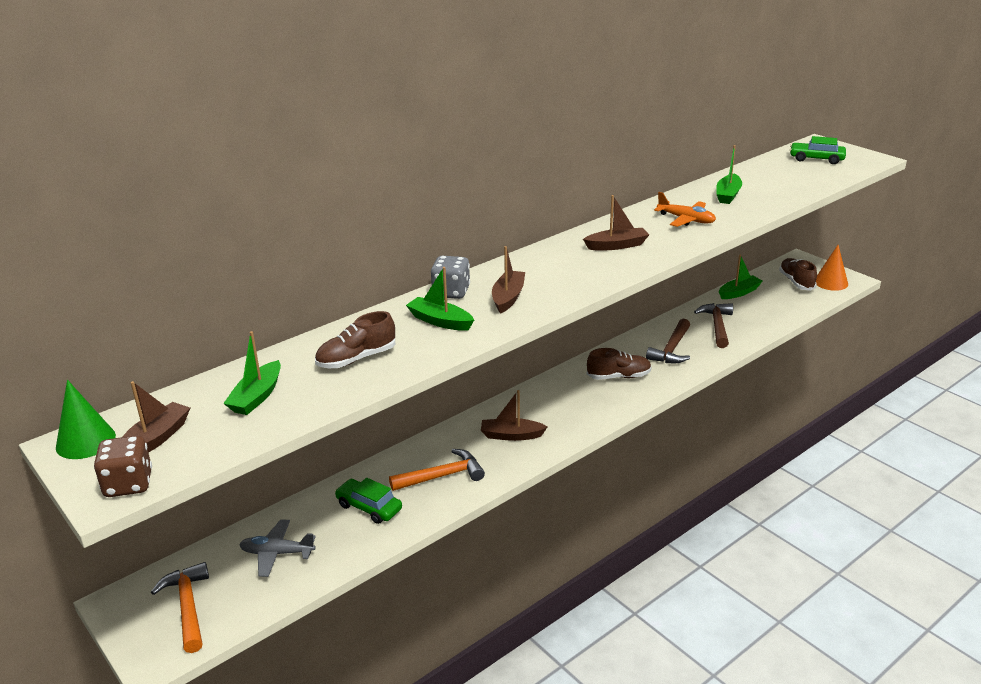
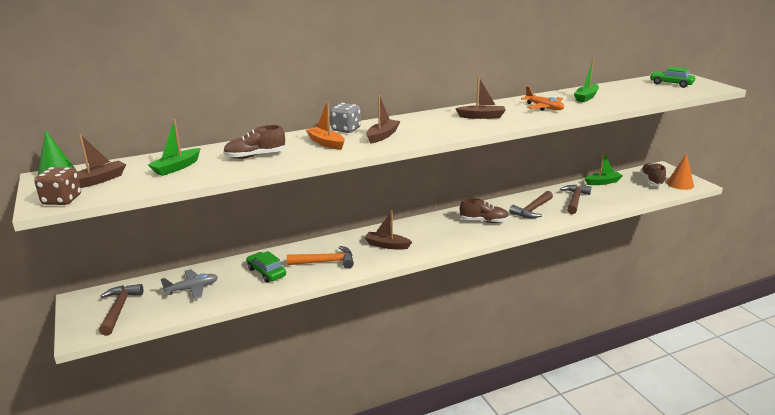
camera: 15 degrees right, 5 degrees down
orange hammer [151,562,209,653] -> brown hammer [99,284,143,336]
grey plane [239,519,316,577] -> grey plane turned 135 degrees clockwise [161,269,218,299]
green boat [406,267,474,331] -> orange boat [306,101,345,150]

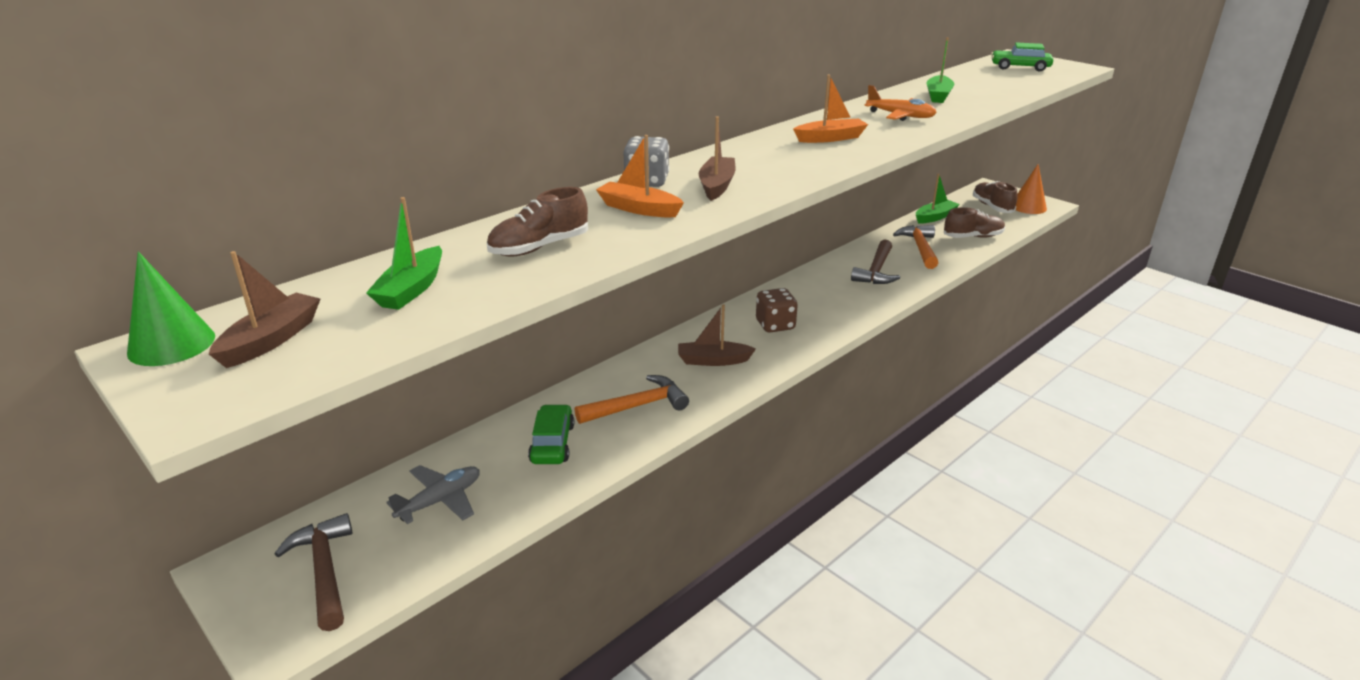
camera: 20 degrees left, 5 degrees up
brown dice [34,167,81,205] -> brown dice moved to [756,288,798,333]
green car [246,251,286,283] -> green car turned 60 degrees clockwise [528,404,574,464]
brown boat [455,77,506,119] -> orange boat [793,75,868,143]
brown shoe [459,198,509,223] -> brown shoe moved to [944,207,1005,238]
brown hammer [560,185,591,214] -> orange hammer [893,225,938,269]

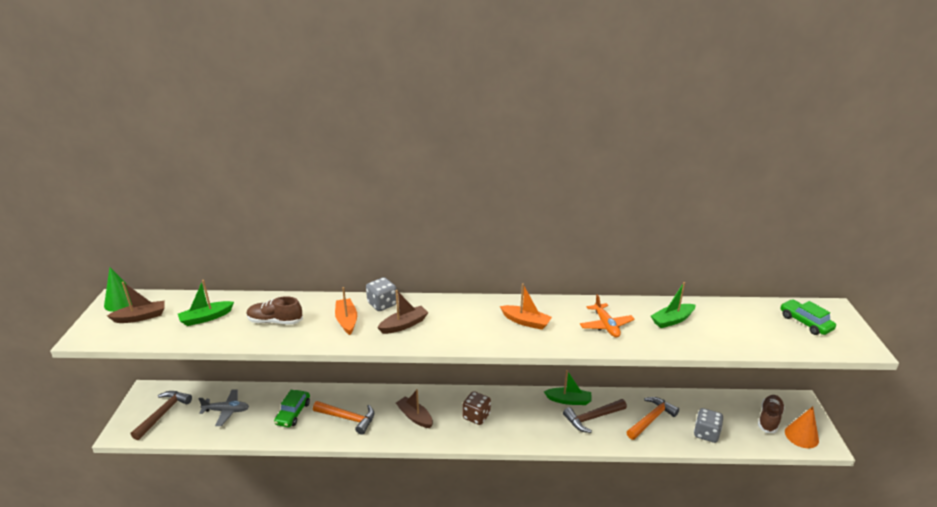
camera: 45 degrees right, 0 degrees up
green car [528,404,574,464] -> green car turned 150 degrees clockwise [274,390,310,427]
green boat [916,174,960,224] -> green boat moved to [544,370,591,405]
brown shoe [944,207,1005,238] -> grey dice [694,408,723,443]

